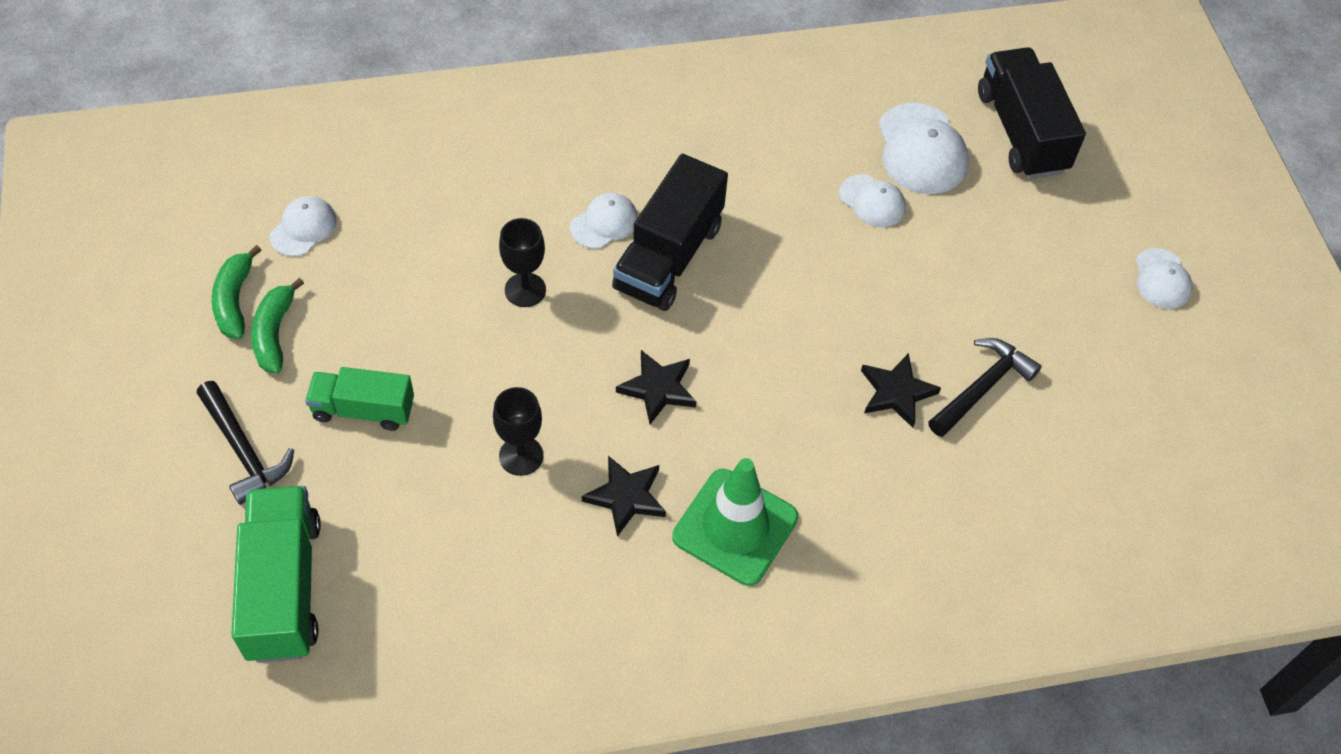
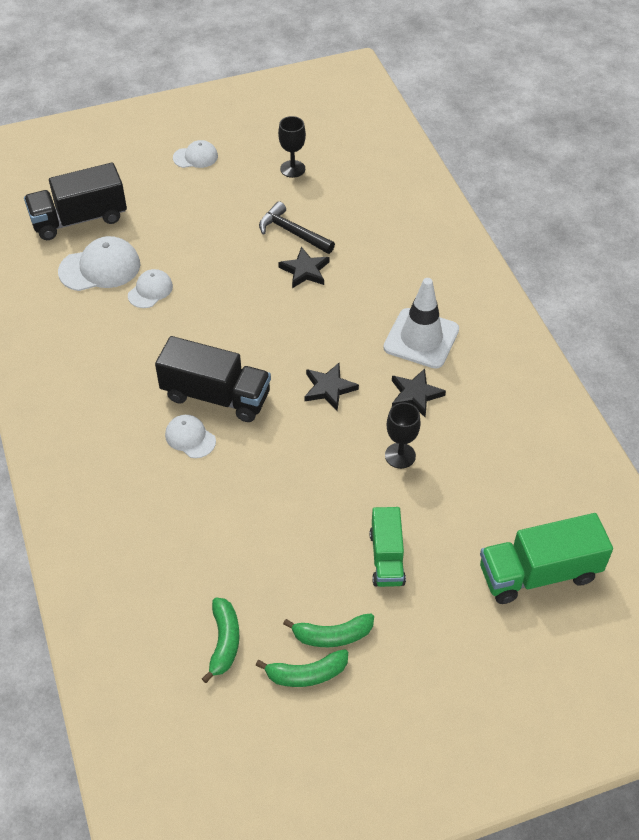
camera: 95 degrees left, 5 degrees down
black hammer [197,381,294,505] -> none
white cap [270,196,337,257] -> green banana [202,597,239,683]
black goblet [499,218,546,307] -> black goblet moved to [278,116,306,178]
green traffic cone [672,458,798,586] -> white traffic cone [383,278,459,369]

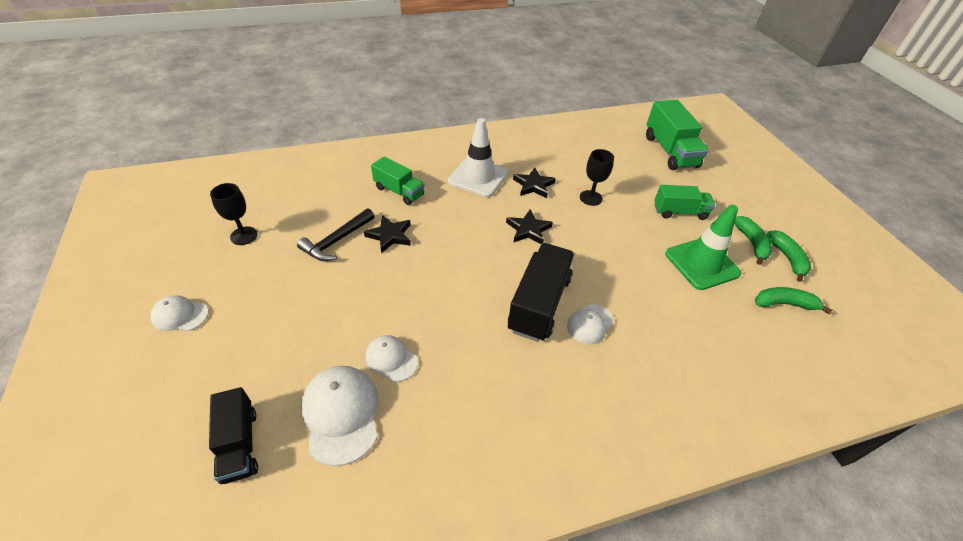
camera: 90 degrees left, 5 degrees down
black truck [24,162,127,240] -> black truck [209,387,258,484], size x0.64
white cap [173,140,218,168] -> white cap turned 75 degrees counterclockwise [150,295,209,331]
none -> green truck [371,156,425,205]
none -> green traffic cone [665,205,741,290]

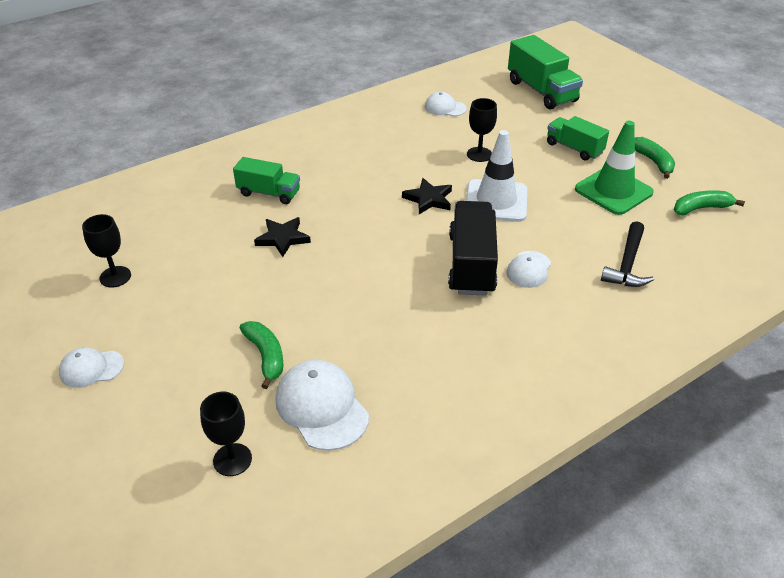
camera: 15 degrees left, 5 degrees down
black truck [209,387,258,484] -> black goblet [200,392,252,476]
black hammer [297,208,375,261] -> black hammer moved to [601,221,654,287]
white cap [365,335,418,382] -> white cap moved to [425,92,467,116]
white traffic cone [448,118,509,197] -> white traffic cone moved to [466,130,527,222]
black star [513,168,556,198] -> none
green truck [654,185,715,220] -> green truck turned 120 degrees counterclockwise [547,116,609,161]
green banana [766,230,811,282] -> green banana moved to [240,321,283,389]

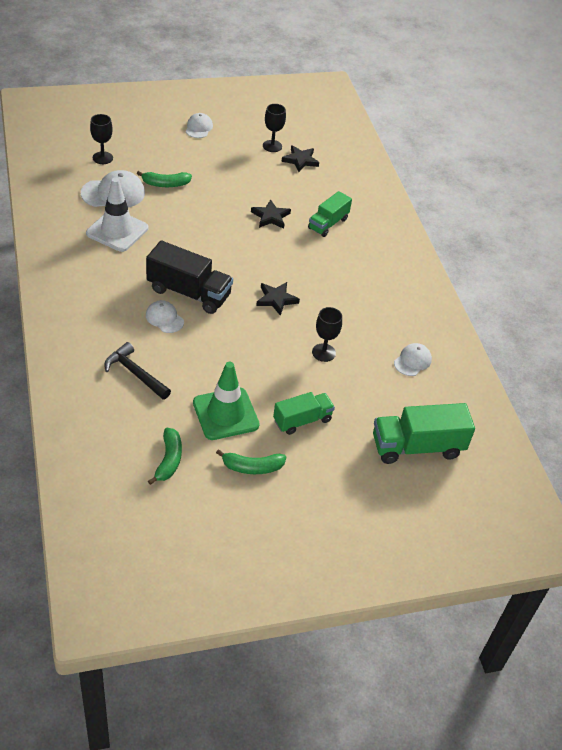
camera: 105 degrees right, 5 degrees up
white traffic cone [466,130,527,222] -> white traffic cone moved to [86,178,148,252]
none -> black star [281,145,319,172]

